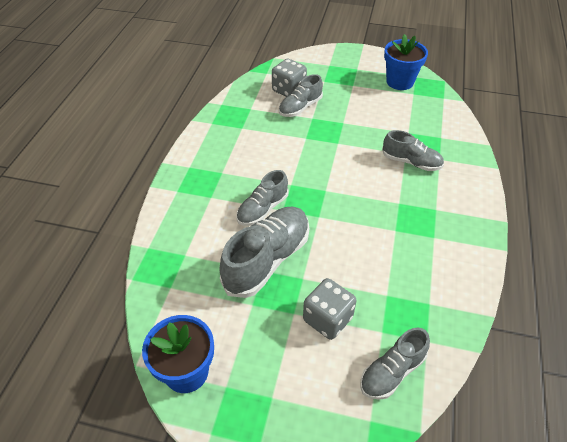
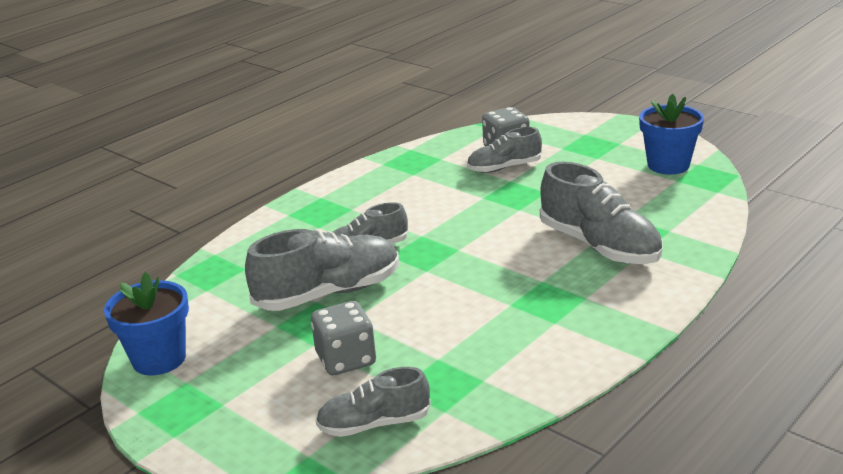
camera: 30 degrees right, 20 degrees down
grey shoe [382,130,444,171] -> grey shoe [540,162,662,264], size x1.65

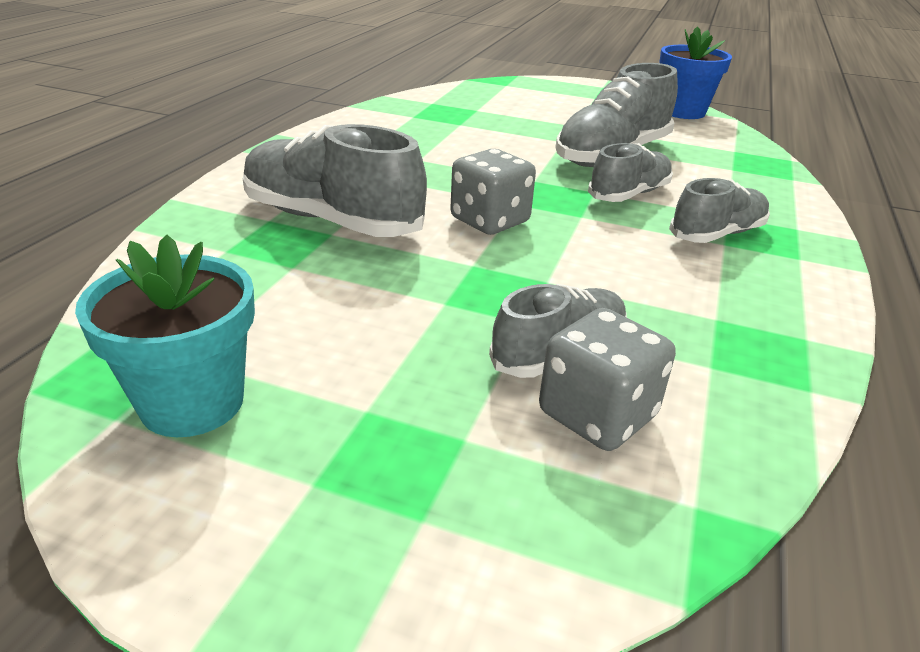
camera: 155 degrees right, 5 degrees up
grey dice [311,301,376,375] -> grey dice moved to [450,149,536,235]
grey shoe [316,367,431,437] -> grey shoe moved to [669,178,770,243]
blue flower pot [639,94,704,175] -> turquoise flower pot [75,234,255,437]

